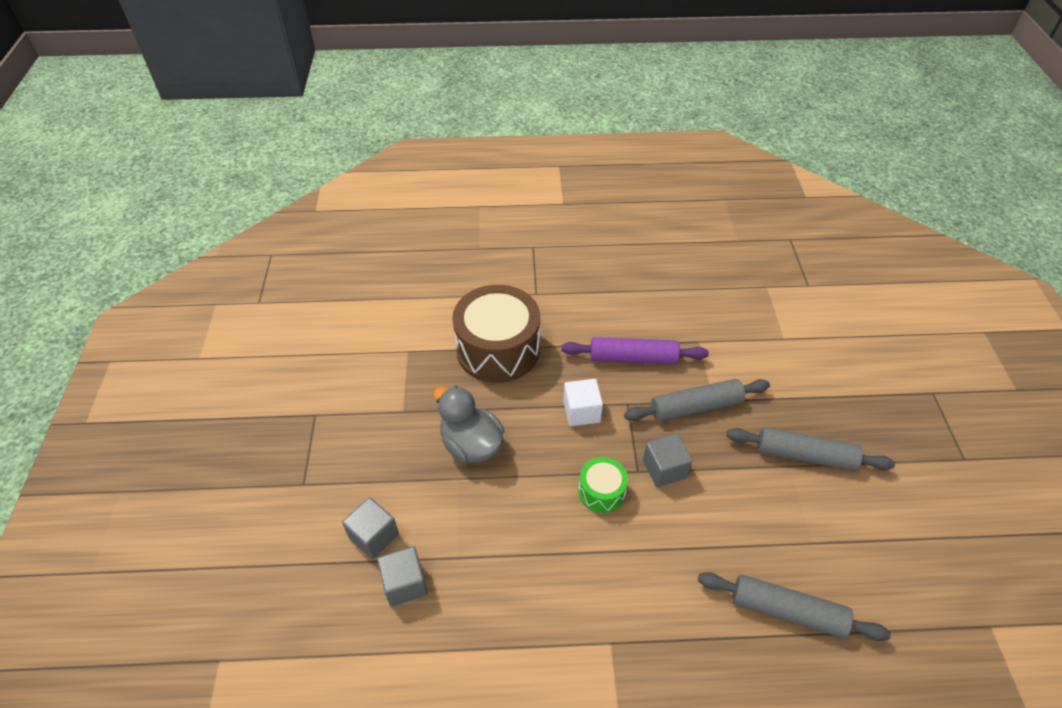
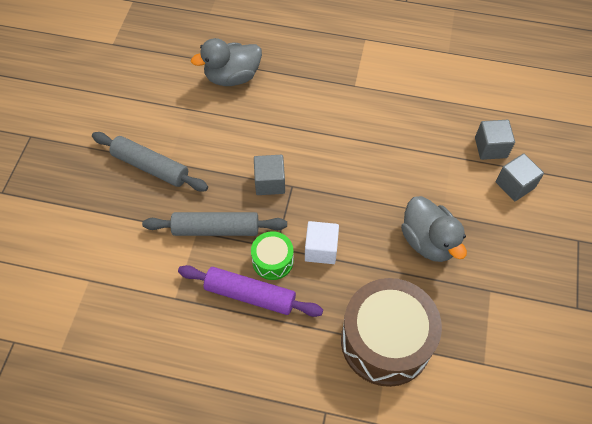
camera: 165 degrees left, 10 degrees up
green drum [579,457,628,513] -> green drum moved to [251,231,294,280]
grey rolling pin [698,572,891,641] -> grey duck [191,38,262,86]

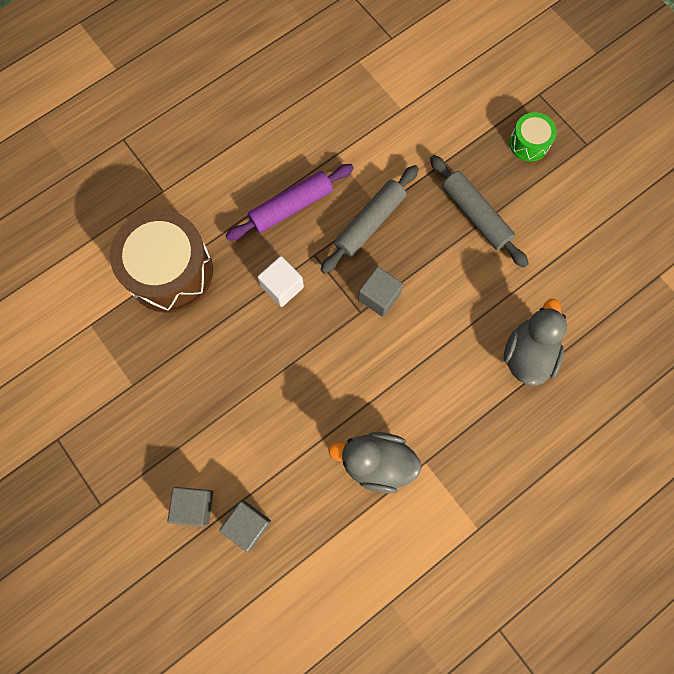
camera: 130 degrees right, 15 degrees up
grey rolling pin [92,132,208,192] -> grey rolling pin turned 75 degrees clockwise [430,155,529,268]
green drum [251,231,294,280] -> green drum moved to [509,112,557,161]
grey duck [401,196,467,262] -> grey duck moved to [328,432,421,494]

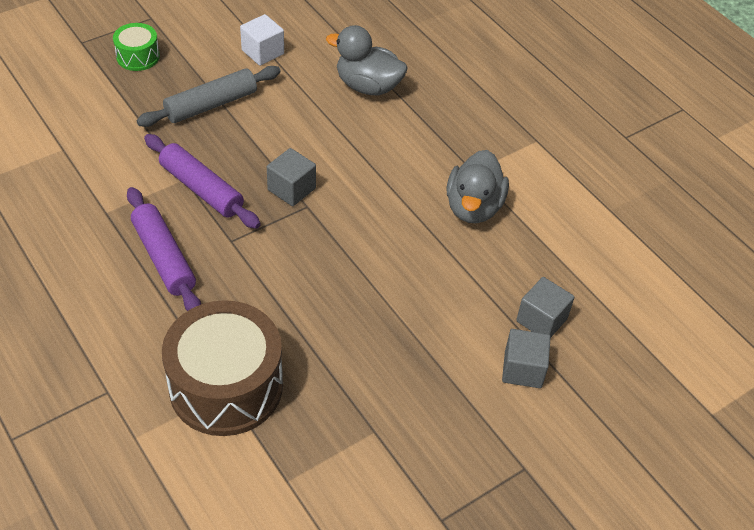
camera: 90 degrees left, 25 degrees down
white cube [258,256,304,307] -> white cube moved to [240,14,284,66]
grey rolling pin [321,165,419,274] -> purple rolling pin [144,134,261,229]

